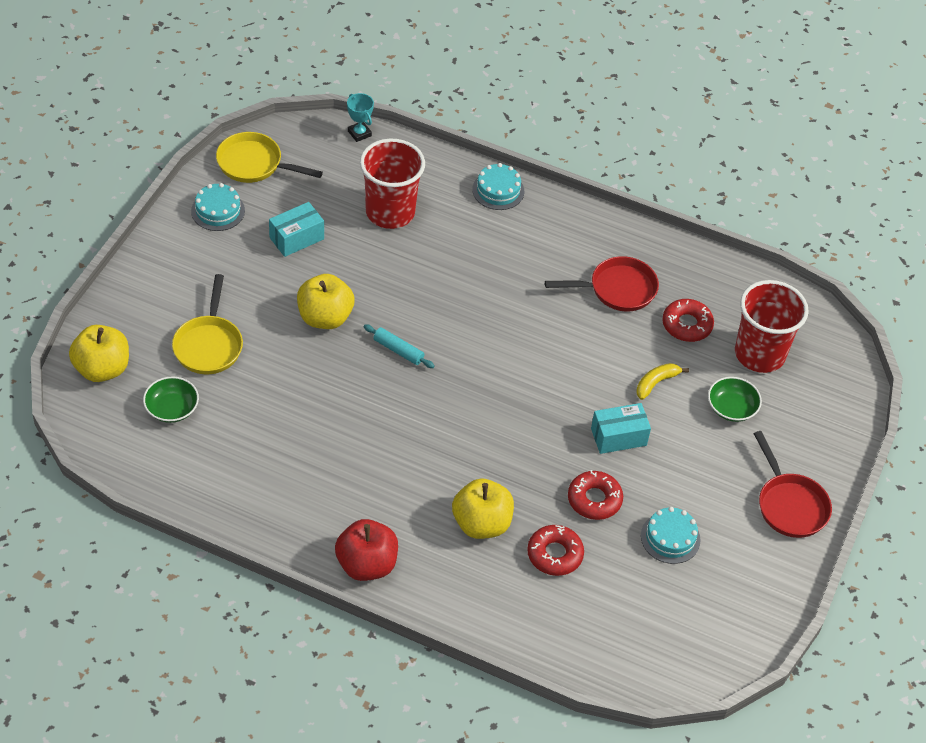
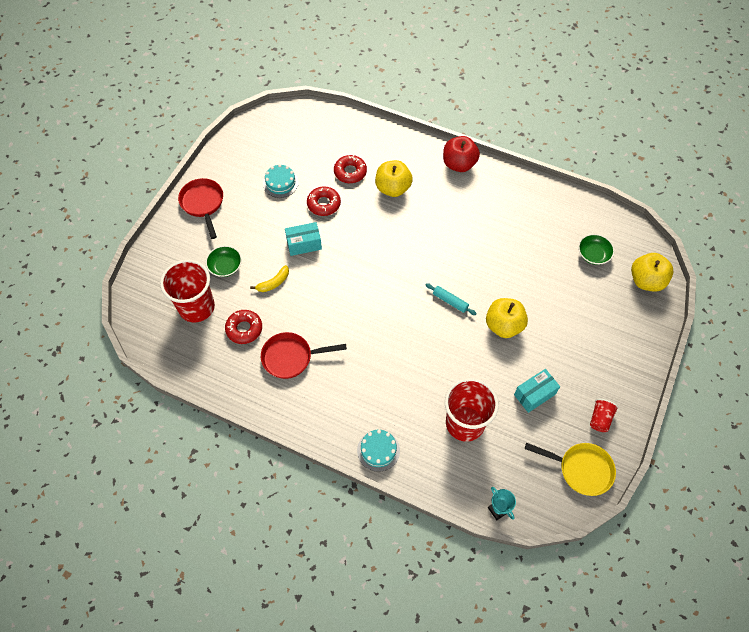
camera: 175 degrees left, 10 degrees up
yellow pan [172,274,243,374] -> none
turquoise cake [191,183,245,231] -> red cup [590,399,619,432]

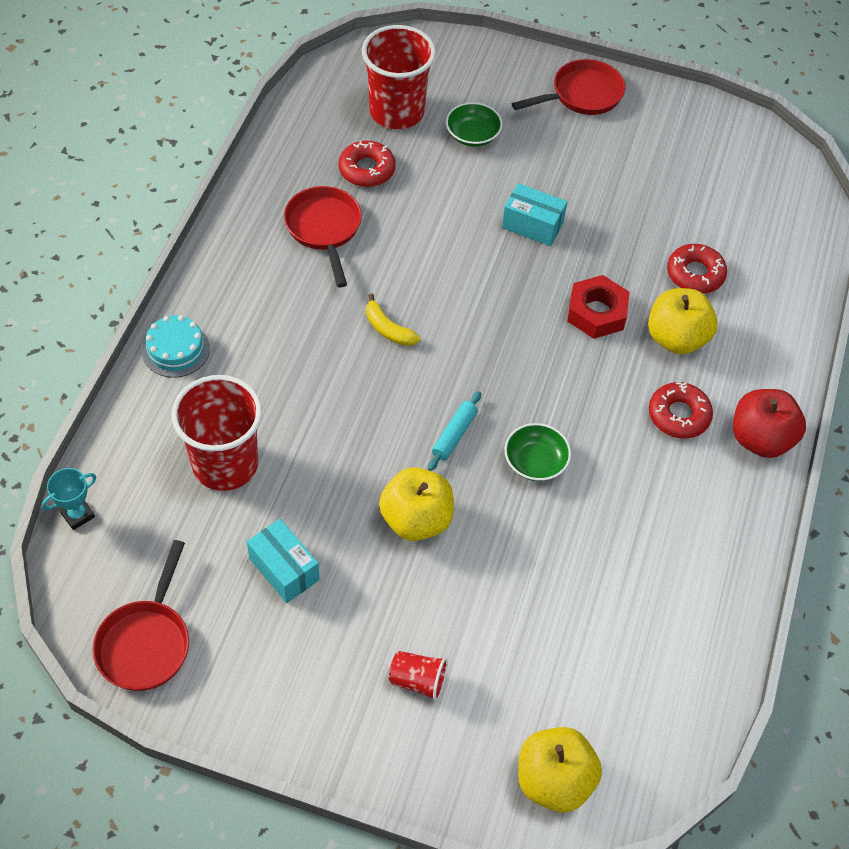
camera: 80 degrees right, 5 degrees down
yellow banana [250,265,289,292] -> yellow banana moved to [366,294,420,346]
turquoise cake [263,164,299,198] -> none
turquoise box [285,222,322,256] -> turquoise box turned 45 degrees counterclockwise [502,183,567,246]
red donut [307,186,341,216] -> red donut moved to [649,382,713,439]
yellow pan [525,443,616,496] -> red pan [92,540,189,691]
green bowl [578,234,615,265] -> green bowl moved to [504,423,571,481]
red cup [590,399,619,432] -> red cup moved to [389,651,448,701]
none -> red nut [567,275,630,339]

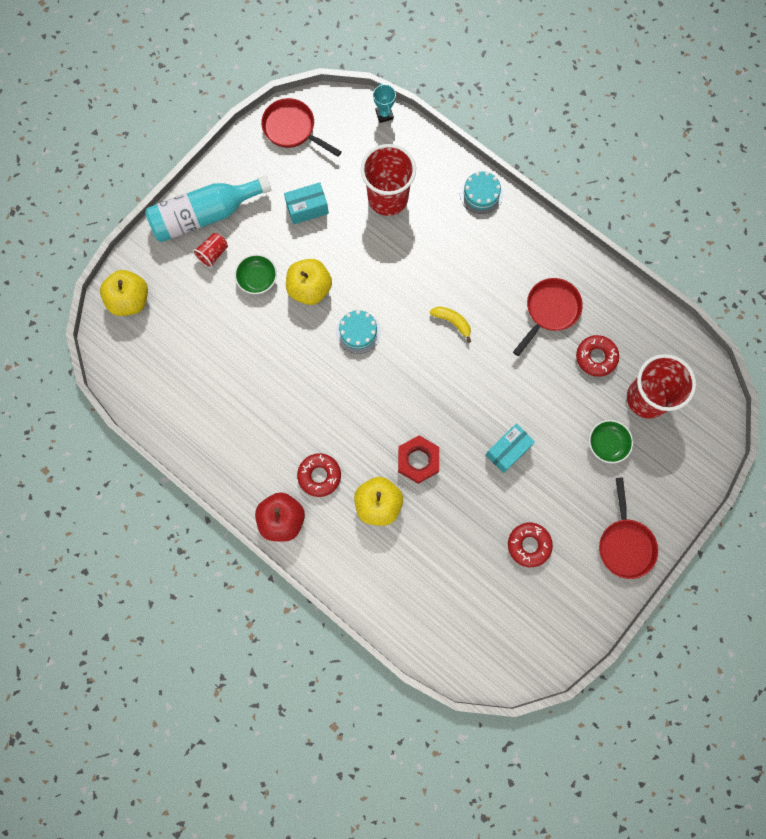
camera: 115 degrees right, 20 degrees up
red pan [284,186,362,287] -> red pan turned 60 degrees counterclockwise [513,278,583,356]
yellow banana [366,294,420,346] -> yellow banana turned 60 degrees clockwise [430,306,471,343]
turquoise rolling pin [428,391,481,471] -> turquoise cake [336,310,381,354]
green bowl [504,423,571,481] -> green bowl moved to [235,254,277,294]
red donut [667,244,727,294] -> red donut moved to [508,523,553,567]
none -> turquoise bottle [145,175,271,242]

